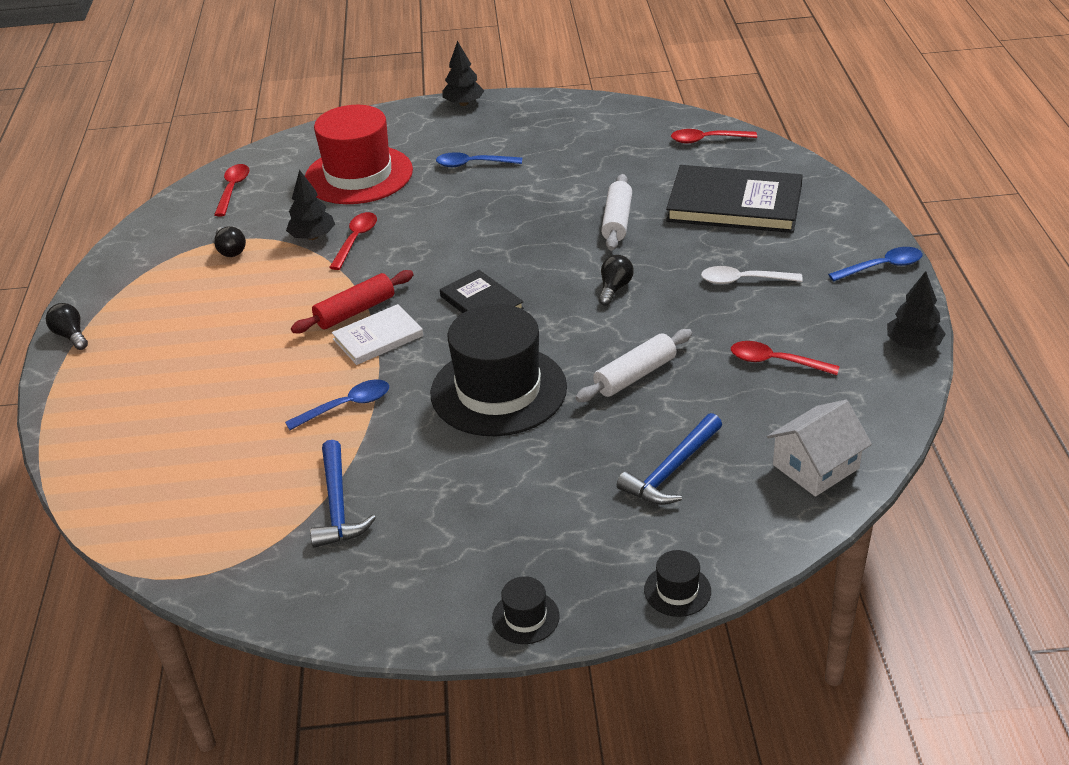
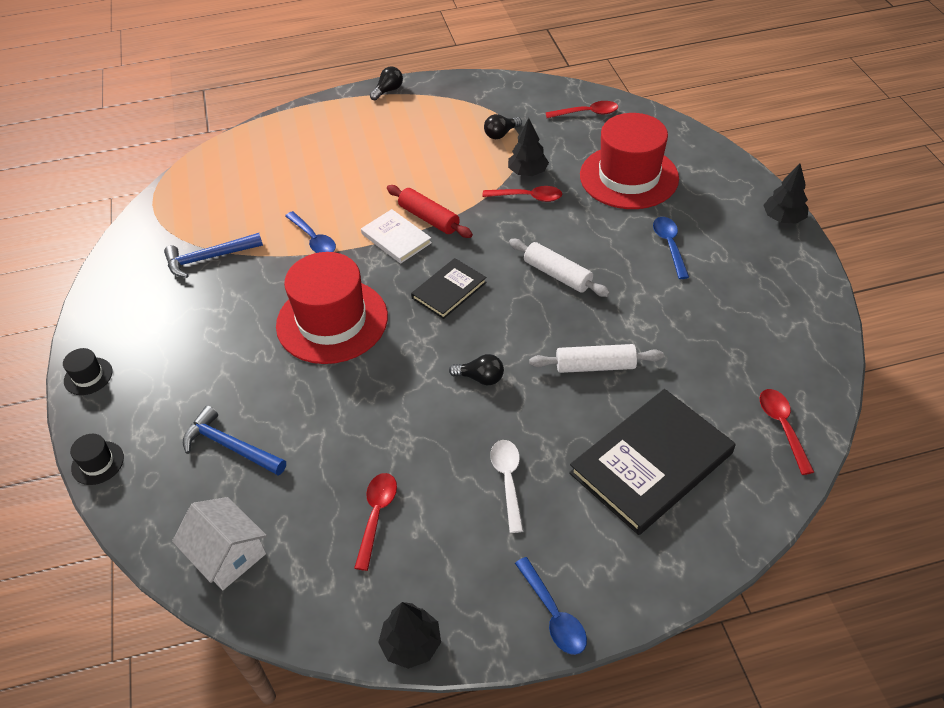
camera: 80 degrees right, 10 degrees up
black hat [431,304,567,436] -> red hat [276,252,388,364]
white rolling pin [575,329,692,402] -> white rolling pin moved to [509,239,610,297]
black book [666,165,803,233] -> black book turned 45 degrees clockwise [569,389,736,535]

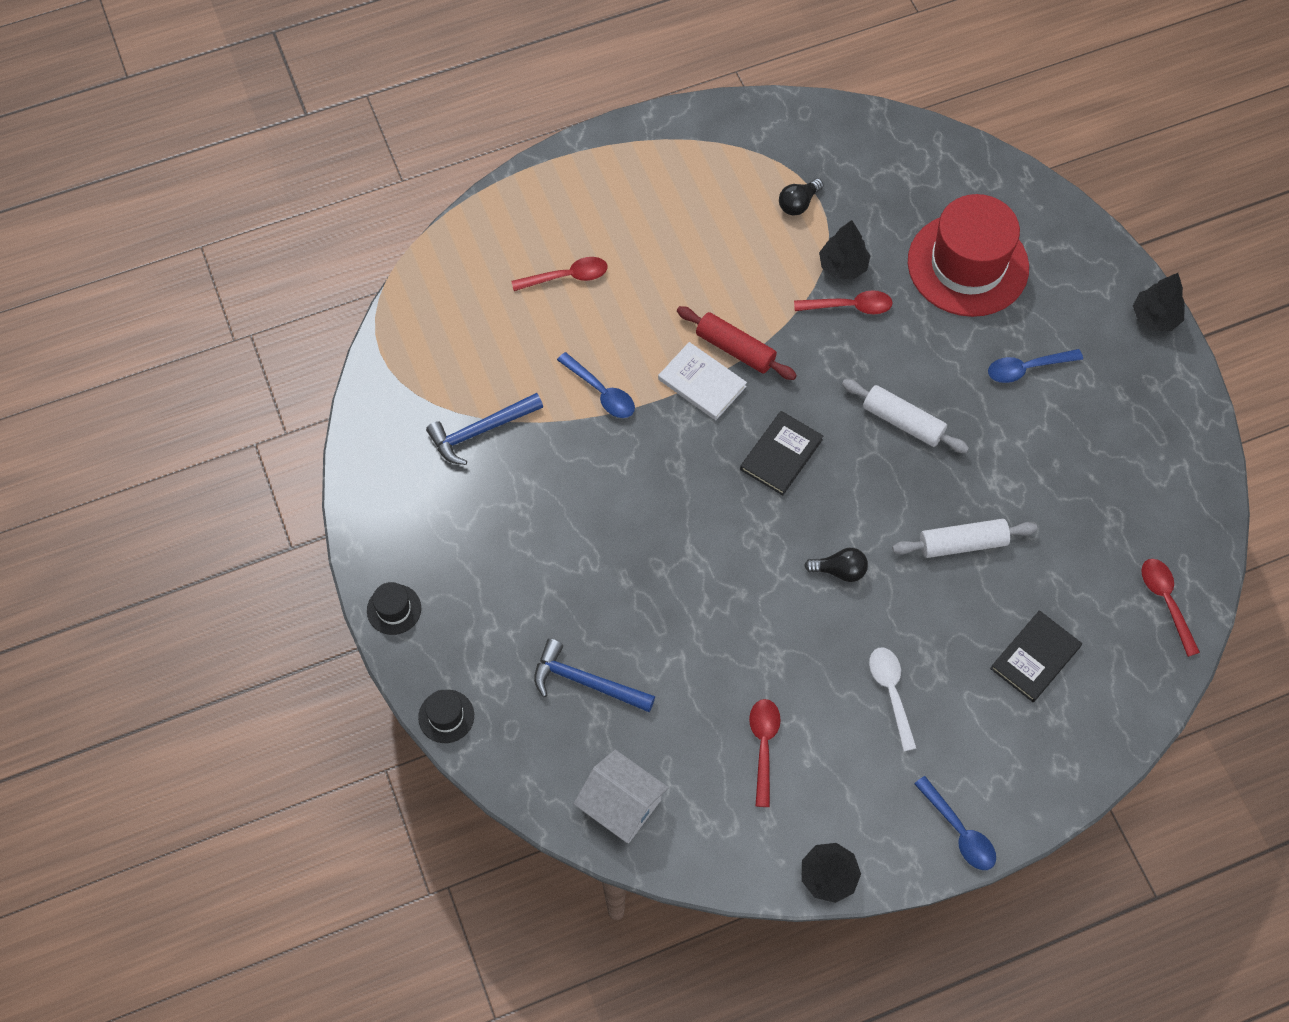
camera: 10 degrees left, 15 degrees up
red hat [276,252,388,364] -> none
black light bulb [370,66,403,100] -> none
red spoon [545,101,618,118] -> red spoon moved to [511,257,607,291]
black book [569,389,736,535] -> black book [990,610,1082,702], size x0.55
blue spoon [653,217,689,279] -> blue spoon turned 90 degrees counterclockwise [988,349,1083,383]

